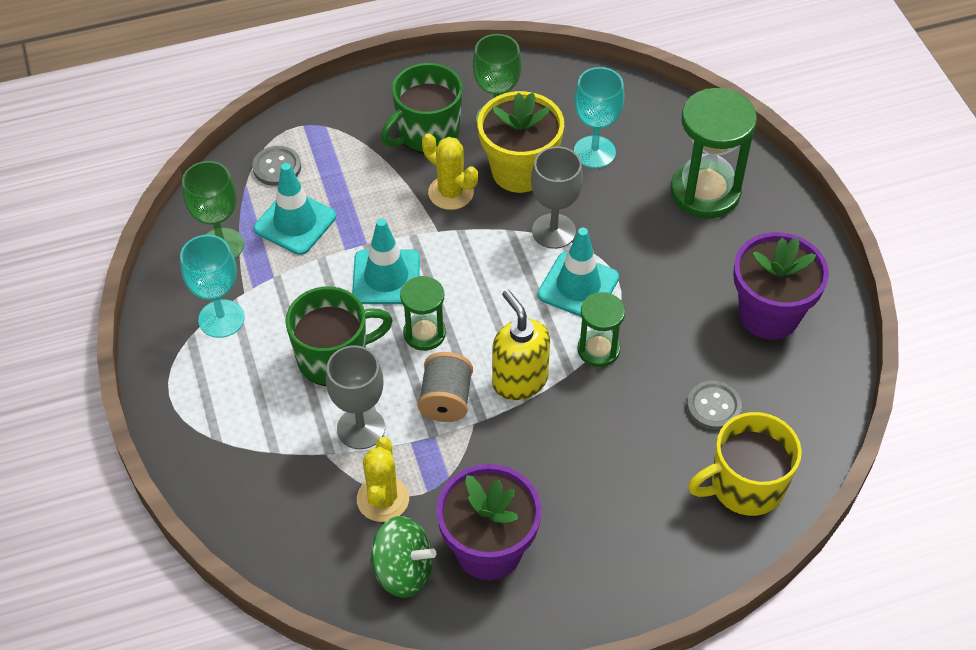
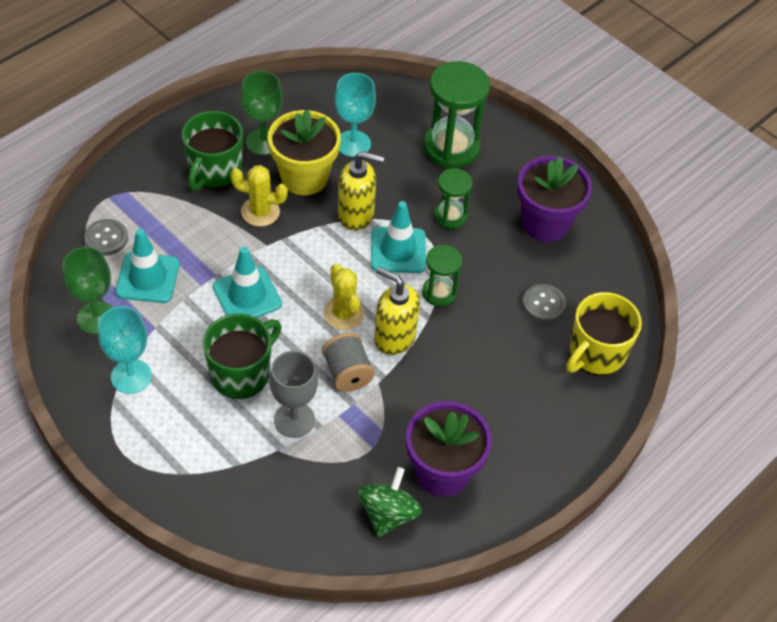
camera: 30 degrees left, 0 degrees up
yellow cactus [357,437,409,522] -> yellow cactus moved to [324,264,364,330]
green spinning top [370,516,436,598] -> green spinning top turned 60 degrees counterclockwise [358,467,422,537]
green hourglass [400,276,446,351] -> green hourglass moved to [434,168,473,229]
grey goblet [531,146,583,249] -> yellow soap dispenser [338,151,384,231]

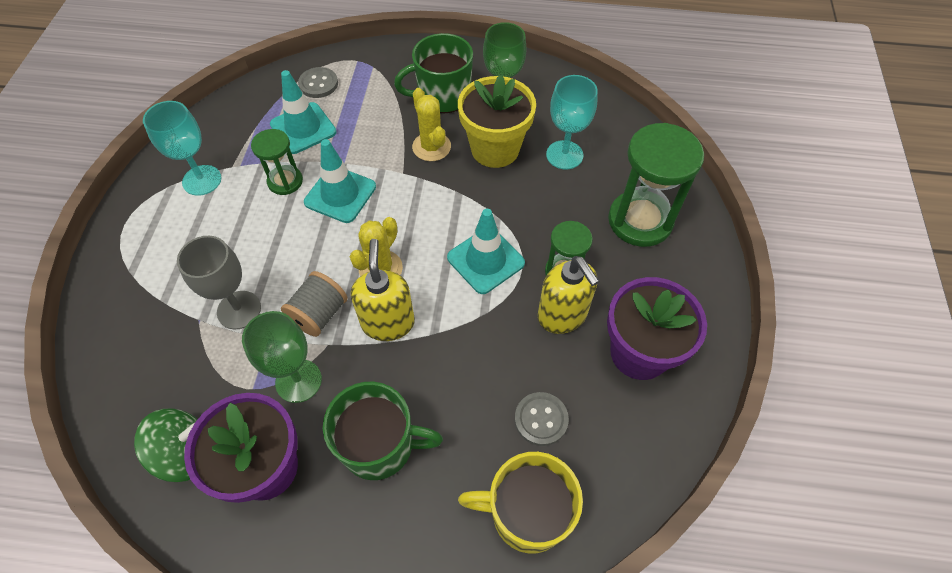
camera: 55 degrees right, 5 degrees up
green goblet [63,247,114,334] -> green goblet moved to [242,311,322,403]
green mug [203,314,282,399] -> green mug moved to [323,382,443,480]
yellow soap dispenser [338,151,384,231] -> yellow soap dispenser moved to [538,256,599,334]
green hourglass [422,245,462,307] -> green hourglass moved to [251,129,303,195]

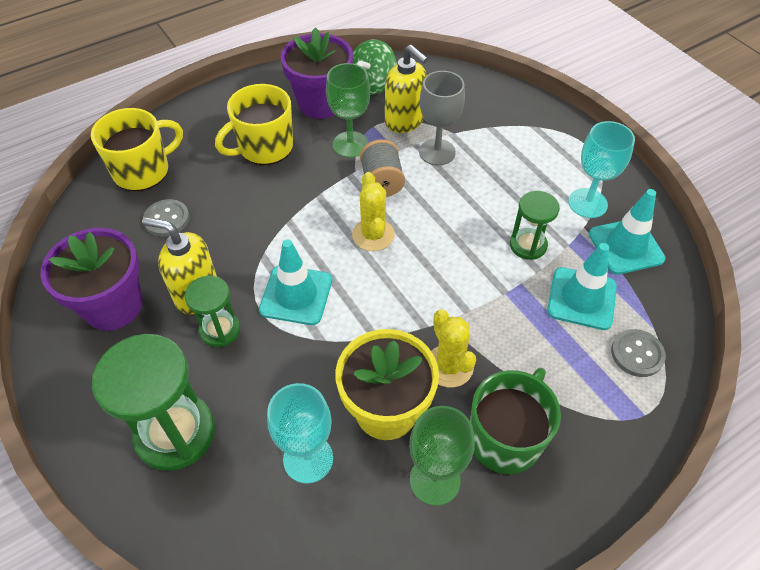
camera: 140 degrees right, 5 degrees down
turquoise traffic cone [304,139,376,223] -> turquoise traffic cone moved to [589,189,666,275]
green mug [323,382,443,480] -> yellow mug [215,84,293,165]
yellow soap dispenser [351,239,415,341] -> yellow soap dispenser moved to [385,45,428,133]
yellow cactus [412,88,451,161] -> yellow cactus turned 45 degrees clockwise [431,309,476,387]

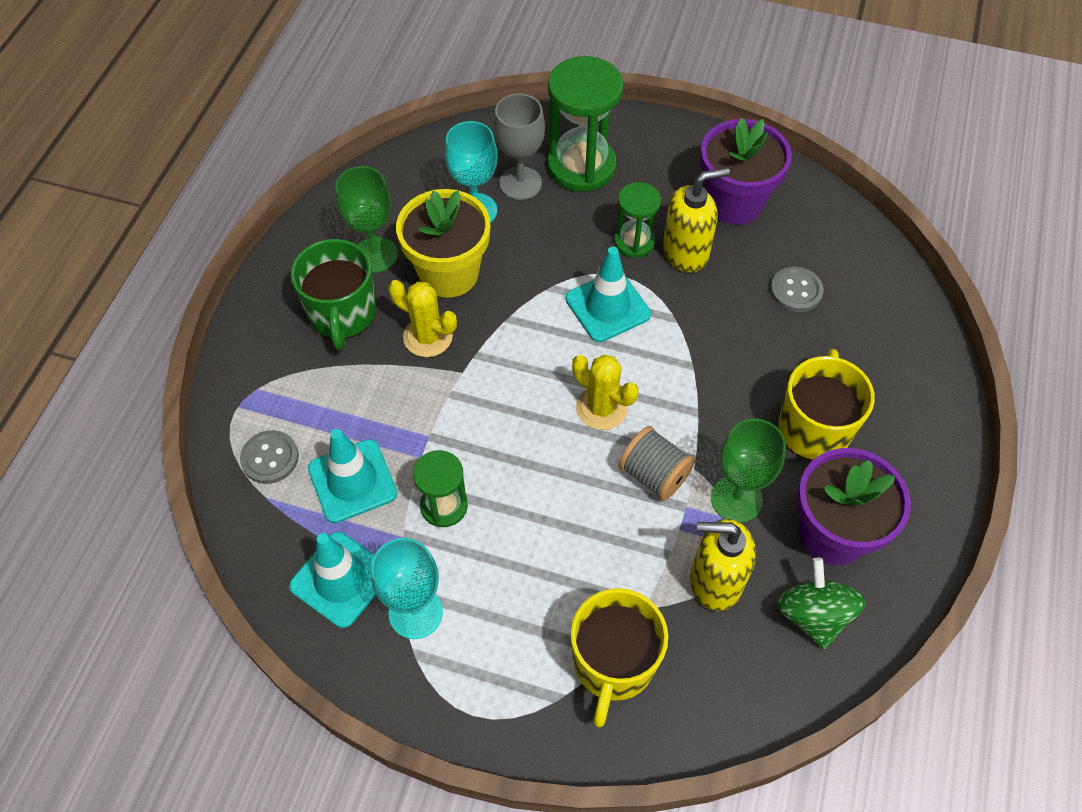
camera: 140 degrees right, 5 degrees up
yellow mug [91,108,183,191] -> yellow mug moved to [571,588,668,727]
grey goblet [419,71,465,165] -> grey goblet moved to [493,93,545,200]

